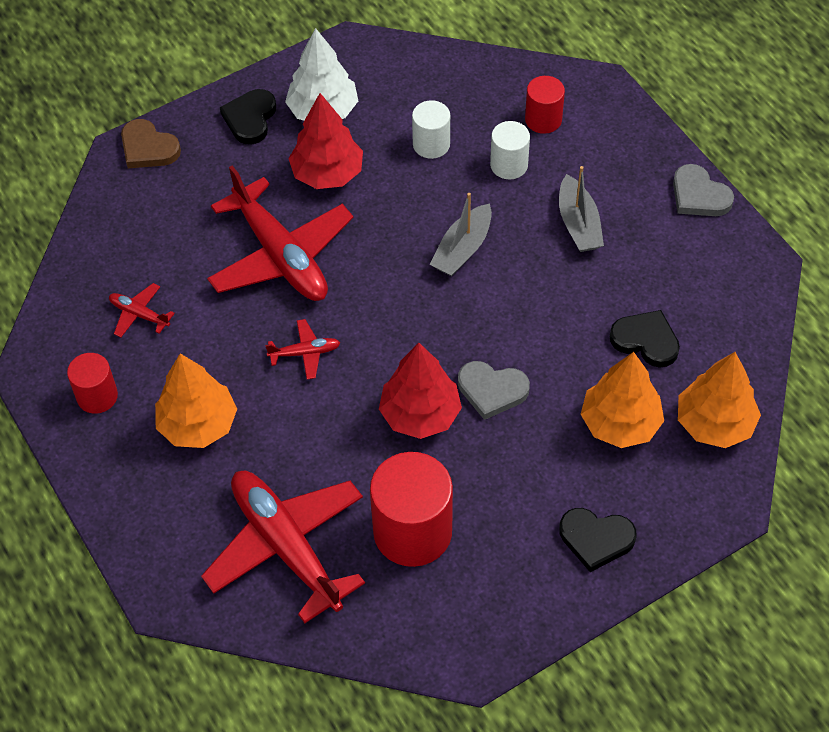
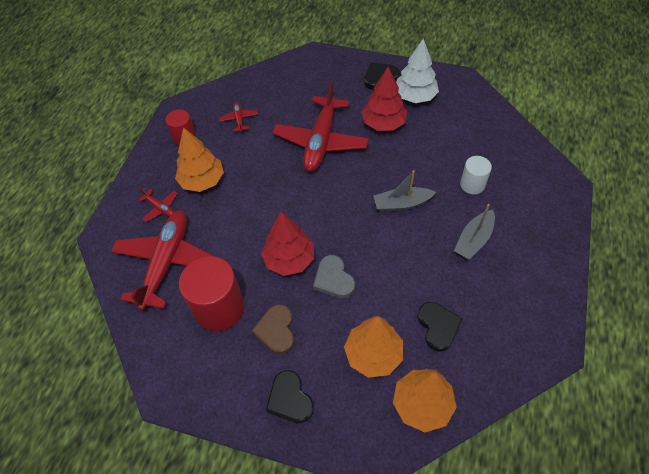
camera: 50 degrees right, 0 degrees up
brown heart [121,119,181,168] -> brown heart moved to [251,304,294,355]
red plane [265,319,340,380] -> red plane moved to [138,188,178,222]
white cylinder [412,100,450,159] -> none
red cylinder [525,76,565,134] -> none
grey heart [673,164,734,216] -> none

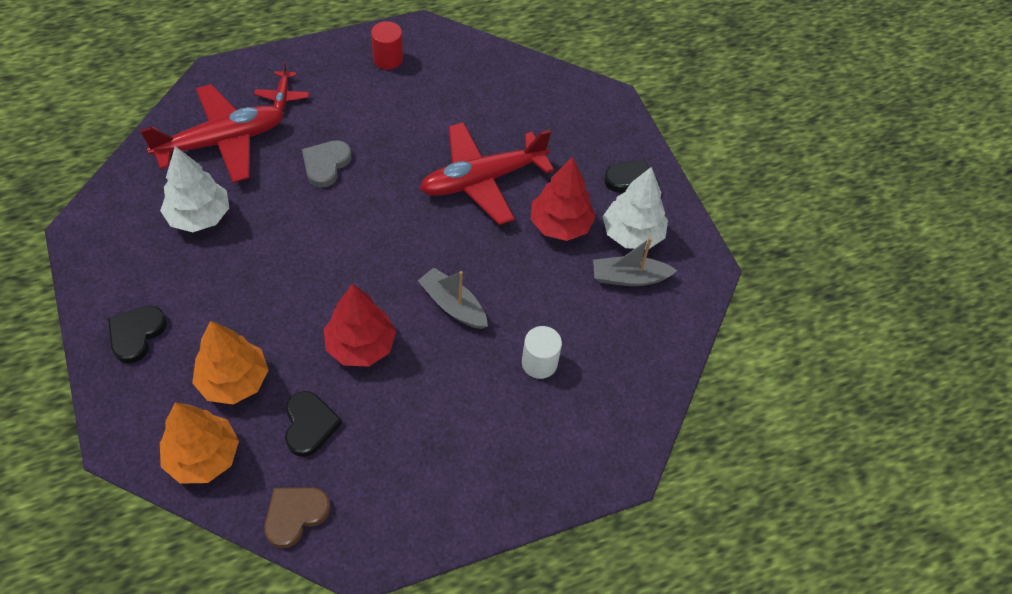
camera: 45 degrees right, 0 degrees up
orange tree [175,127,224,192] -> none
red cylinder [179,256,245,331] -> white tree [160,146,229,232]
red plane [219,102,258,132] -> none
brown heart [251,304,294,355] -> brown heart moved to [264,487,331,549]
red tree [261,212,314,276] -> red tree moved to [324,284,396,367]
grey heart [313,255,355,299] -> grey heart moved to [302,140,352,187]
black heart [417,302,463,352] -> black heart turned 45 degrees counterclockwise [285,391,342,457]
grey boat [454,204,495,260] -> grey boat moved to [593,237,677,286]

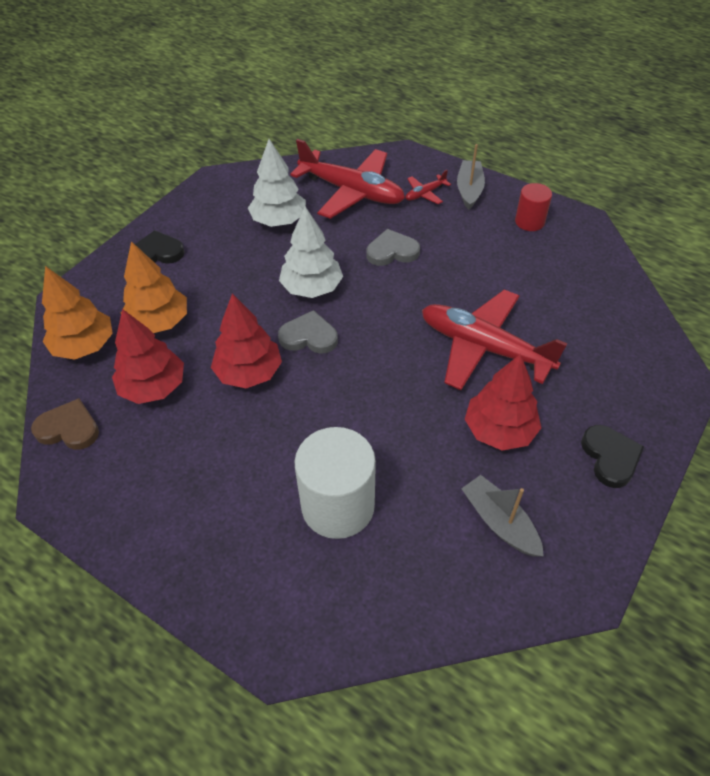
camera: 60 degrees right, 5 degrees down
black heart [285,391,342,457] -> red tree [112,309,184,404]
grey boat [418,268,488,329] -> grey boat moved to [457,144,485,210]
white cylinder [522,326,562,379] -> white cylinder [294,427,376,539], size x1.81
white tree [603,167,668,249] -> white tree moved to [279,207,343,298]
none -> grey heart [278,310,338,354]

